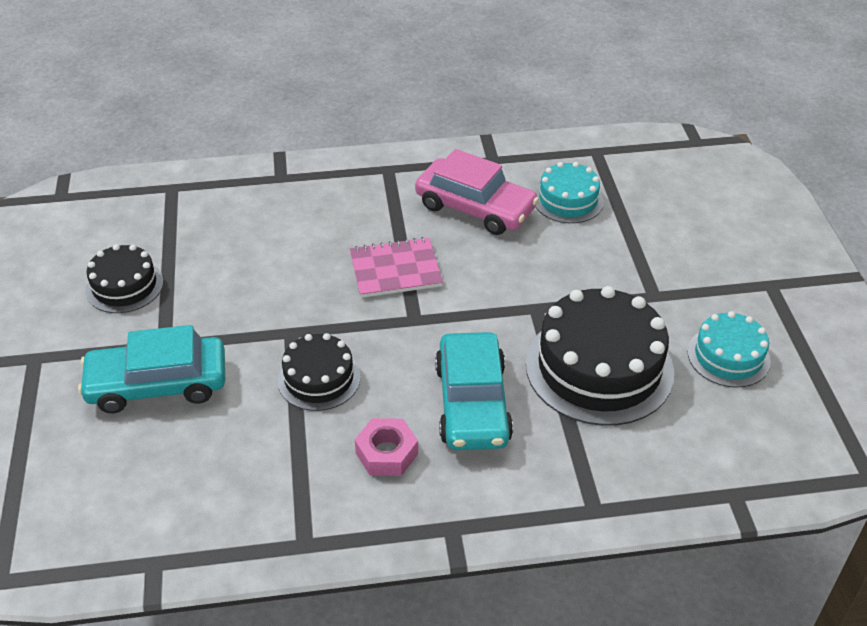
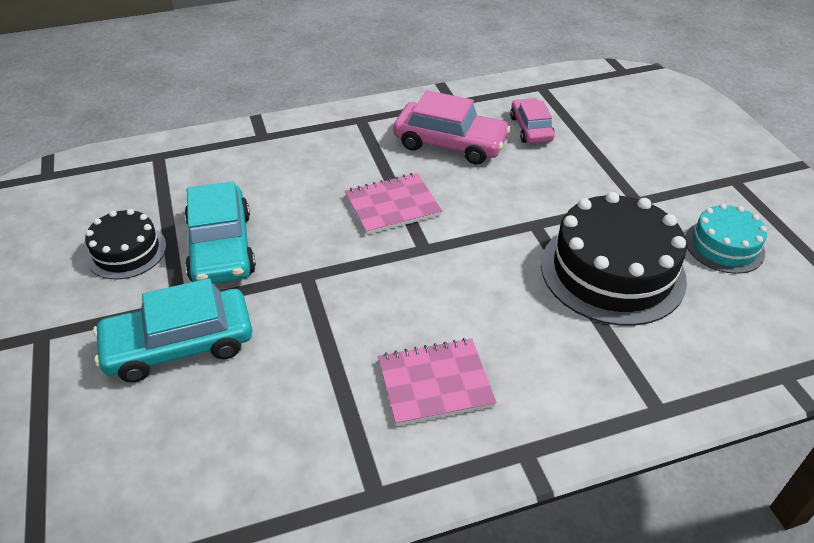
camera: 10 degrees left, 0 degrees up
black cake [277,333,361,411] -> none
pink nut [355,418,418,476] -> pink notebook [378,338,497,426]
turquoise car [435,332,513,450] -> turquoise car moved to [184,181,256,284]
turquoise cake [535,162,604,223] -> pink car [510,98,555,143]

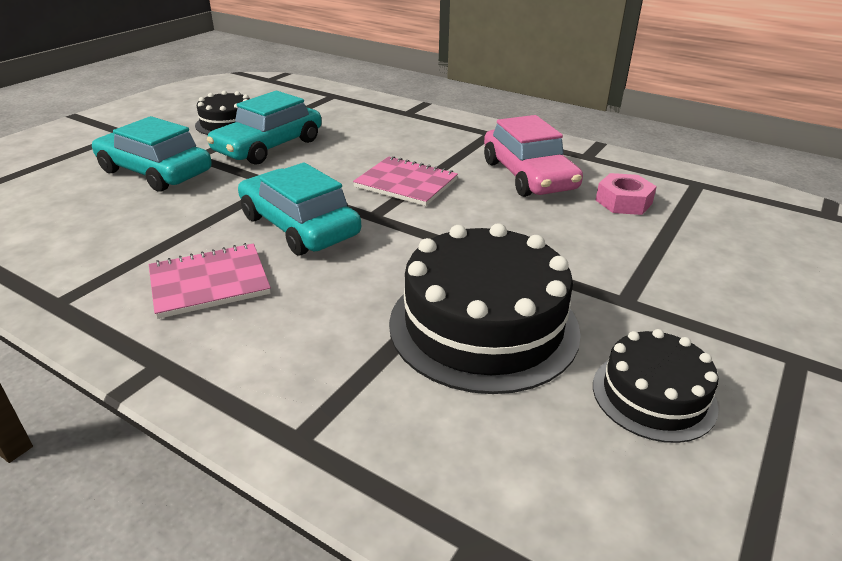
camera: 50 degrees right, 10 degrees down
pink notebook [378,338,497,426] -> pink notebook turned 60 degrees counterclockwise [149,243,271,319]
pink car [510,98,555,143] -> pink nut [596,173,657,215]
turquoise cake [685,203,767,274] -> black cake [593,329,719,443]
none -> turquoise car [238,163,361,255]

